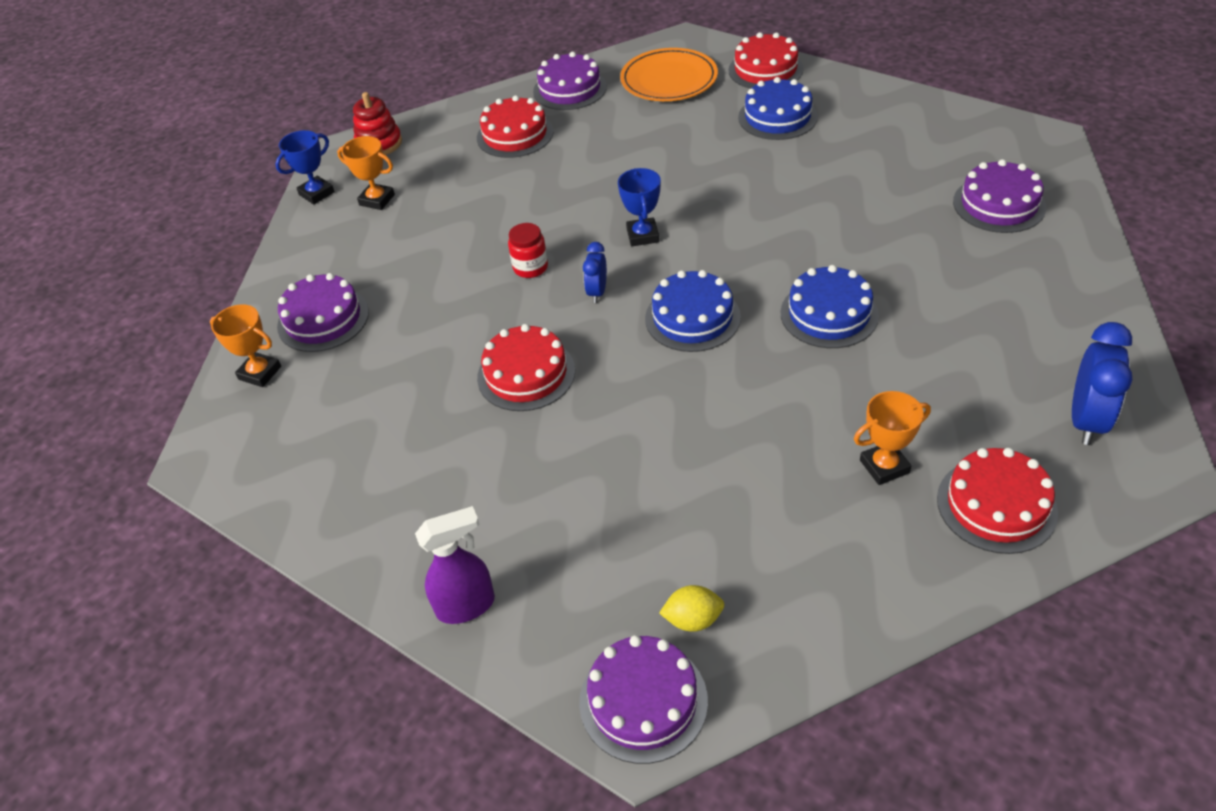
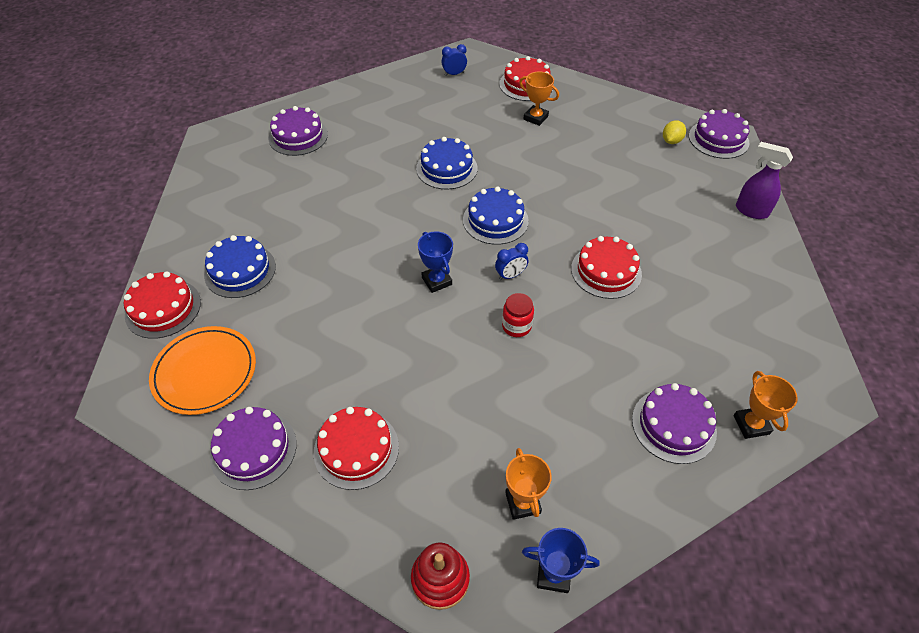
camera: 130 degrees left, 5 degrees up
blue trophy [618,168,661,246] -> blue trophy turned 75 degrees counterclockwise [418,231,453,293]
yellow lemon [659,585,724,632] -> yellow lemon turned 75 degrees clockwise [663,120,686,144]
blue clock [1072,322,1132,445] -> blue clock [441,44,467,76], size x0.58

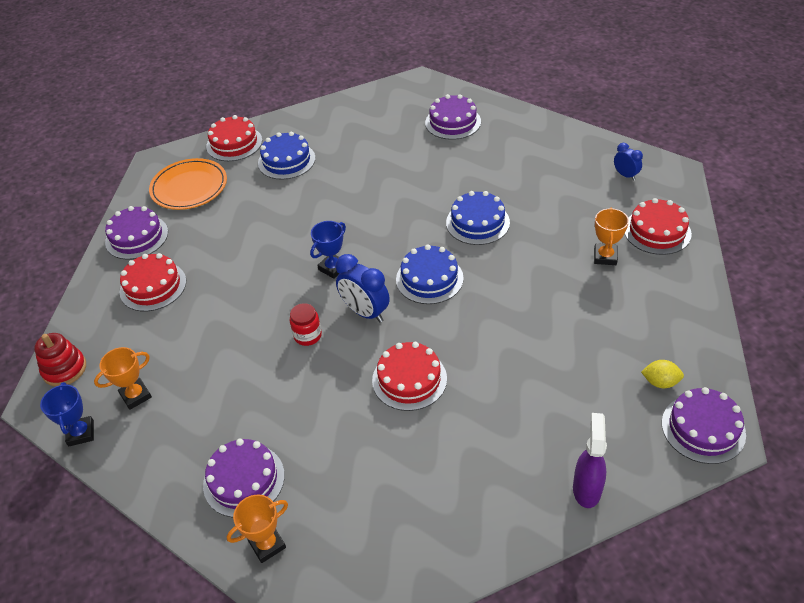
camera: 70 degrees right, 5 degrees down
blue clock [495,243,528,280] -> blue clock [336,254,390,322], size x1.72

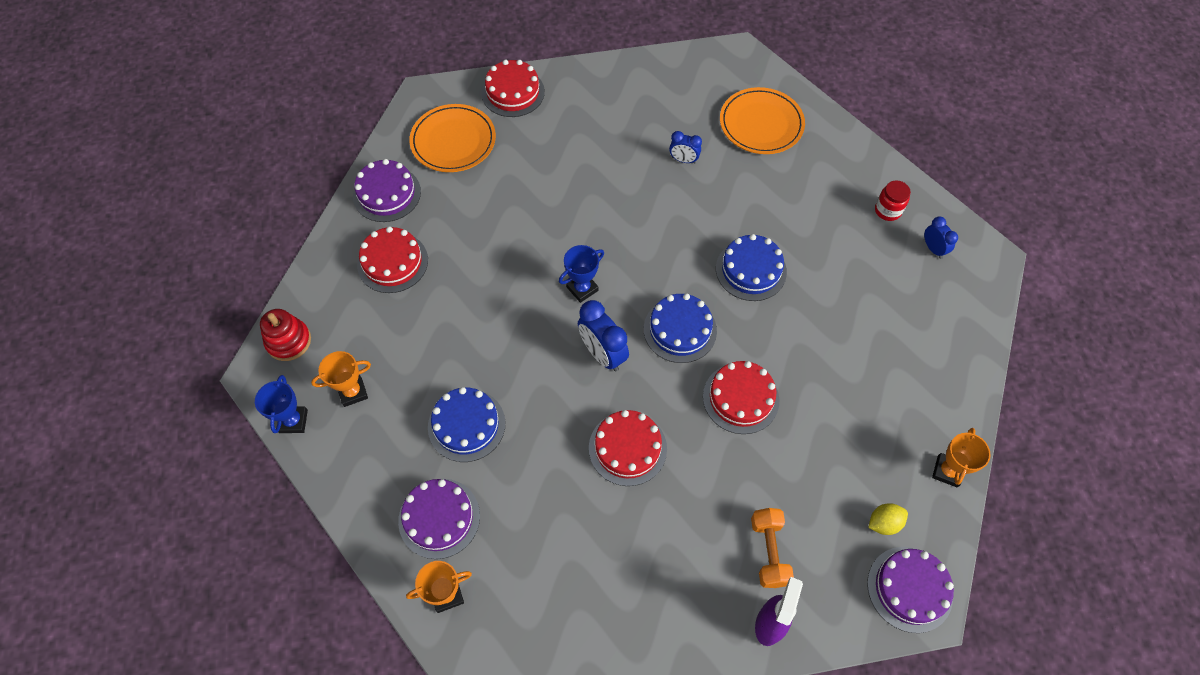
camera: 10 degrees right, 15 degrees up
blue cake [258,132,315,180] -> blue cake moved to [428,387,505,462]
red jar [290,303,322,346] -> red jar moved to [875,181,911,221]
purple cake [425,94,481,140] -> orange plate [720,87,805,154]
orange trophy [594,207,629,265] -> orange trophy moved to [932,428,991,488]
red cake [625,198,692,255] -> red cake moved to [703,361,779,434]
yellow lemon [641,360,684,388] -> yellow lemon turned 45 degrees counterclockwise [868,503,908,535]
none -> blue clock [669,131,702,164]
none -> orange dumbbell [751,508,794,588]

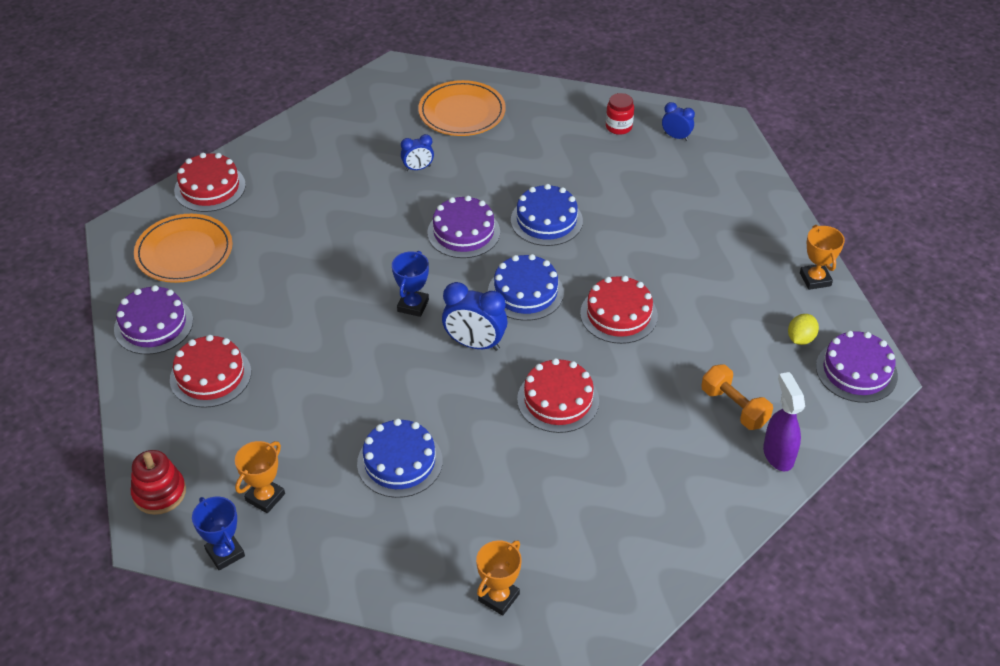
camera: 35 degrees left, 15 degrees down
purple cake [398,479,480,559] -> purple cake moved to [427,196,500,258]

